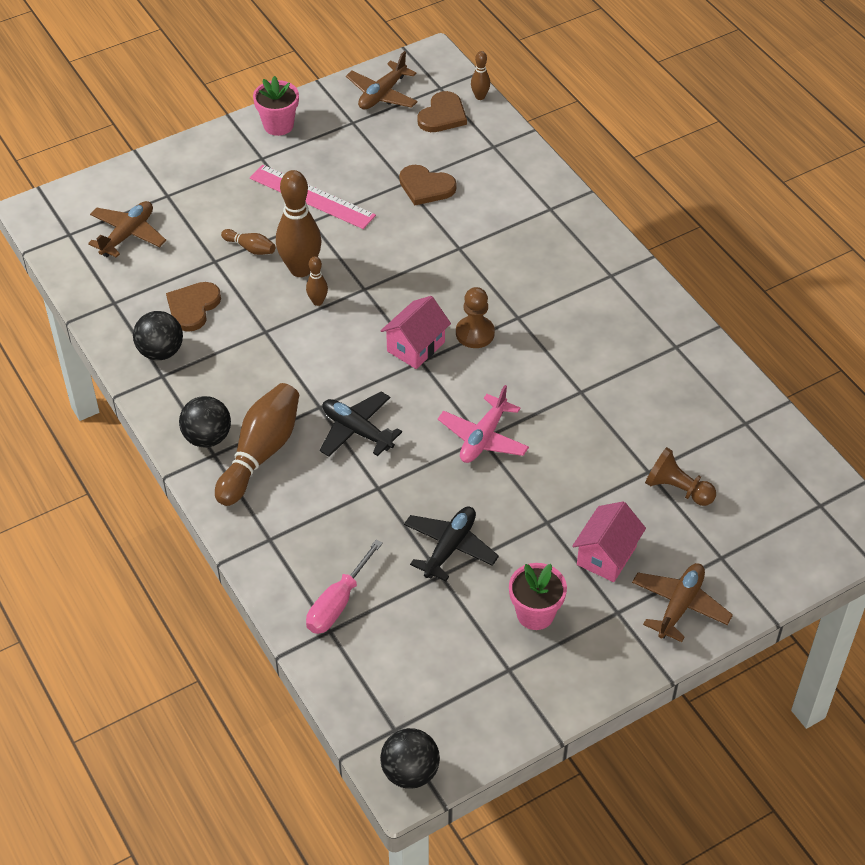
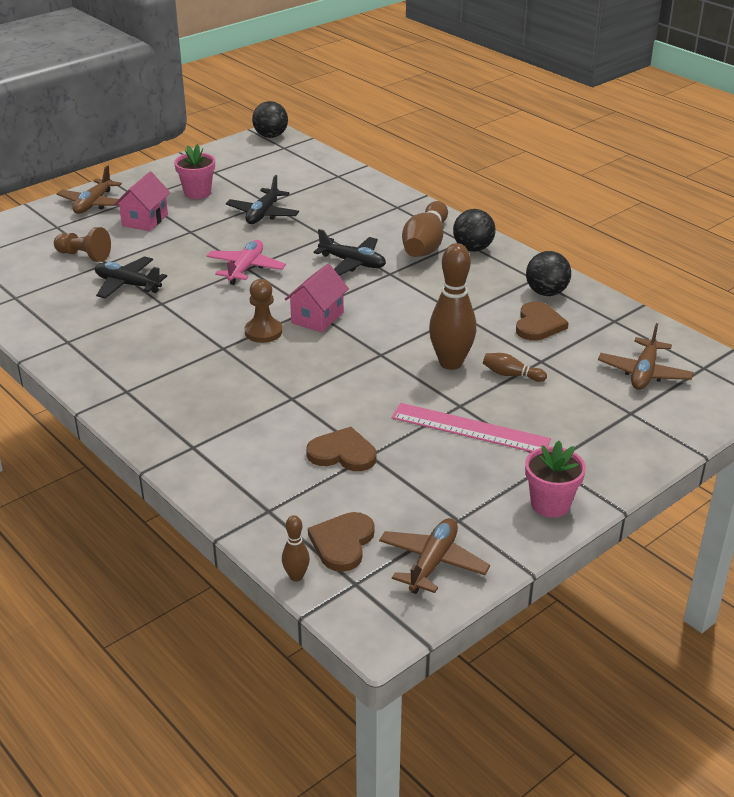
camera: 170 degrees right, 15 degrees down
brown bowling pin [306,256,328,306] -> none
pink screwdriver [306,539,383,634] -> none
none -> black plane [95,256,167,299]

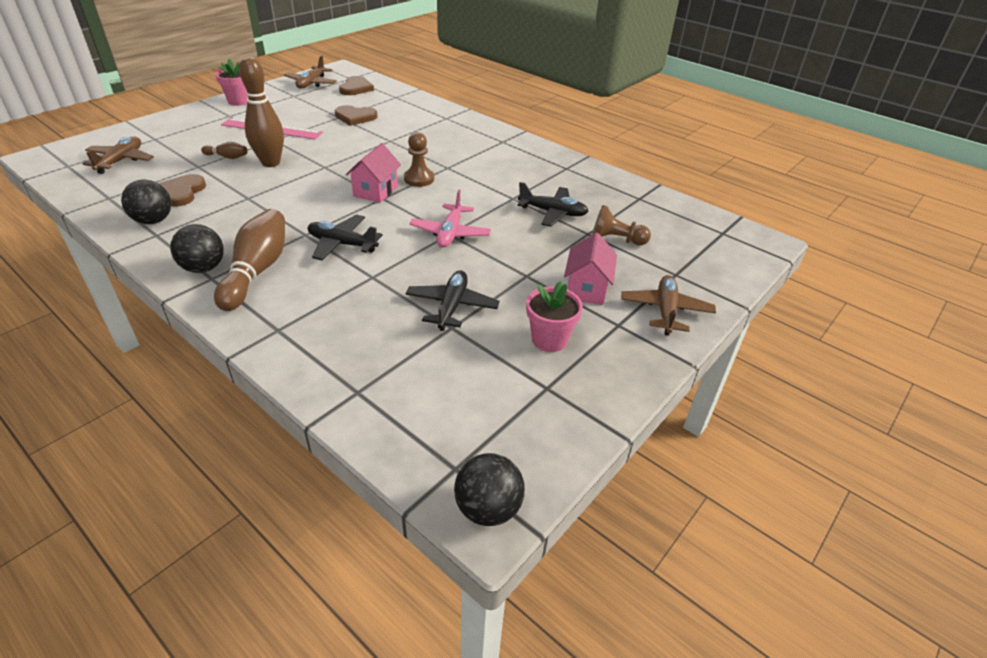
camera: 170 degrees right, 5 degrees up
brown bowling pin [282,515,310,582] -> none

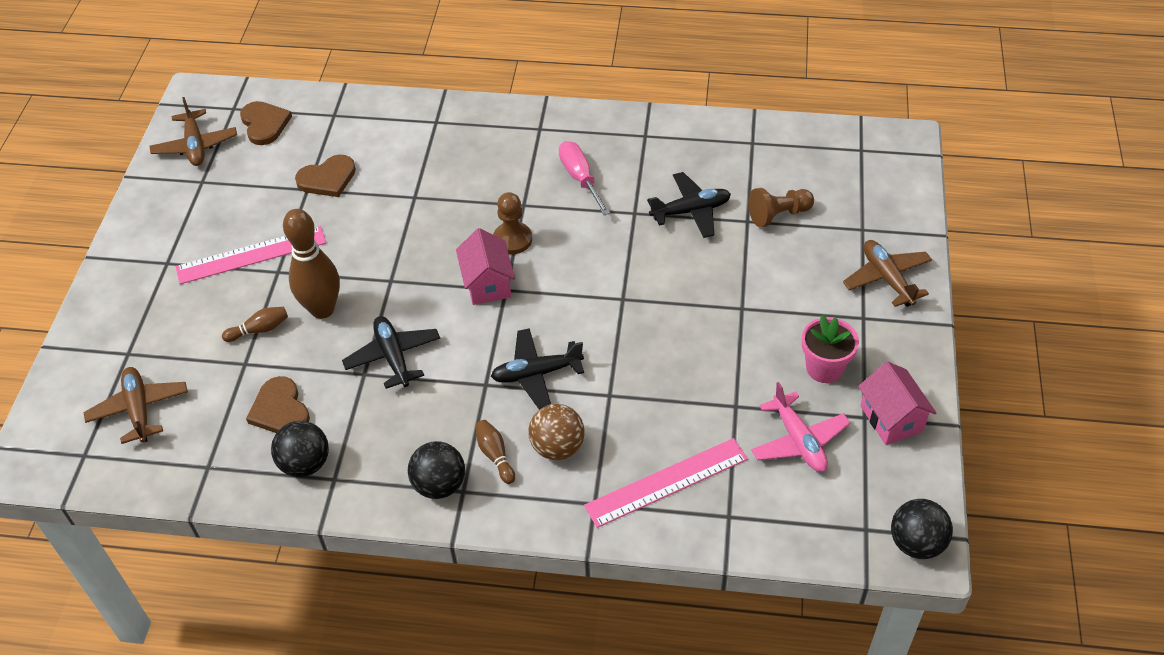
camera: 30 degrees left, 10 degrees up
brown bowling pin [214,209,285,311] -> brown bowling pin [476,420,515,484], size x0.47
pink flower pot [215,59,248,106] -> none
black plane [405,270,500,331] -> black plane moved to [342,316,440,389]
pink plane [410,190,491,248] -> pink plane moved to [751,382,850,472]
pink house [564,232,617,305] -> pink house moved to [858,362,936,445]
none -> brown ball [528,404,585,460]
none -> pink screwdriver [559,141,610,215]
none -> pink ruler [584,438,748,528]

